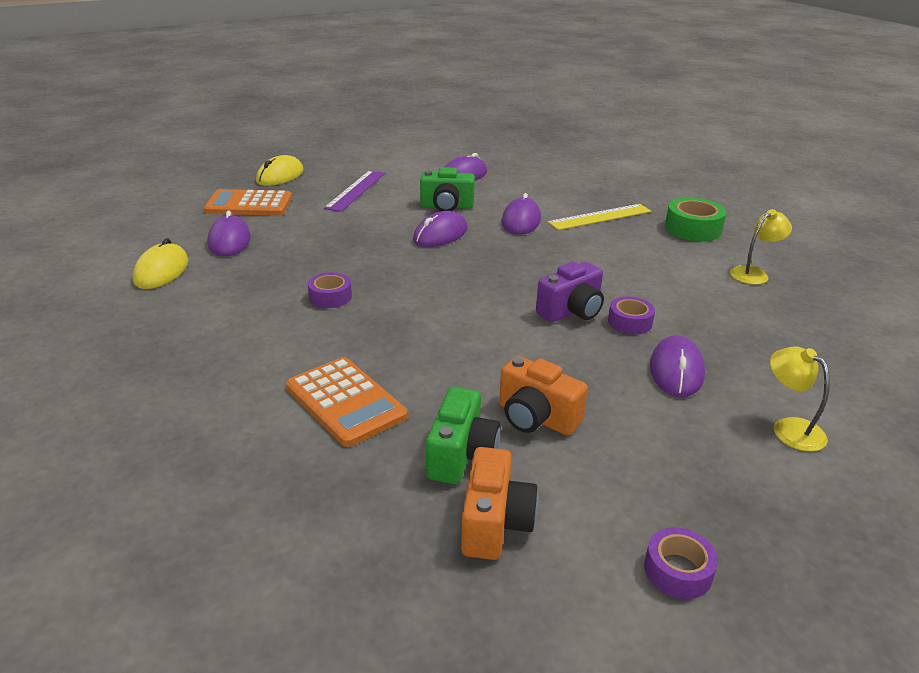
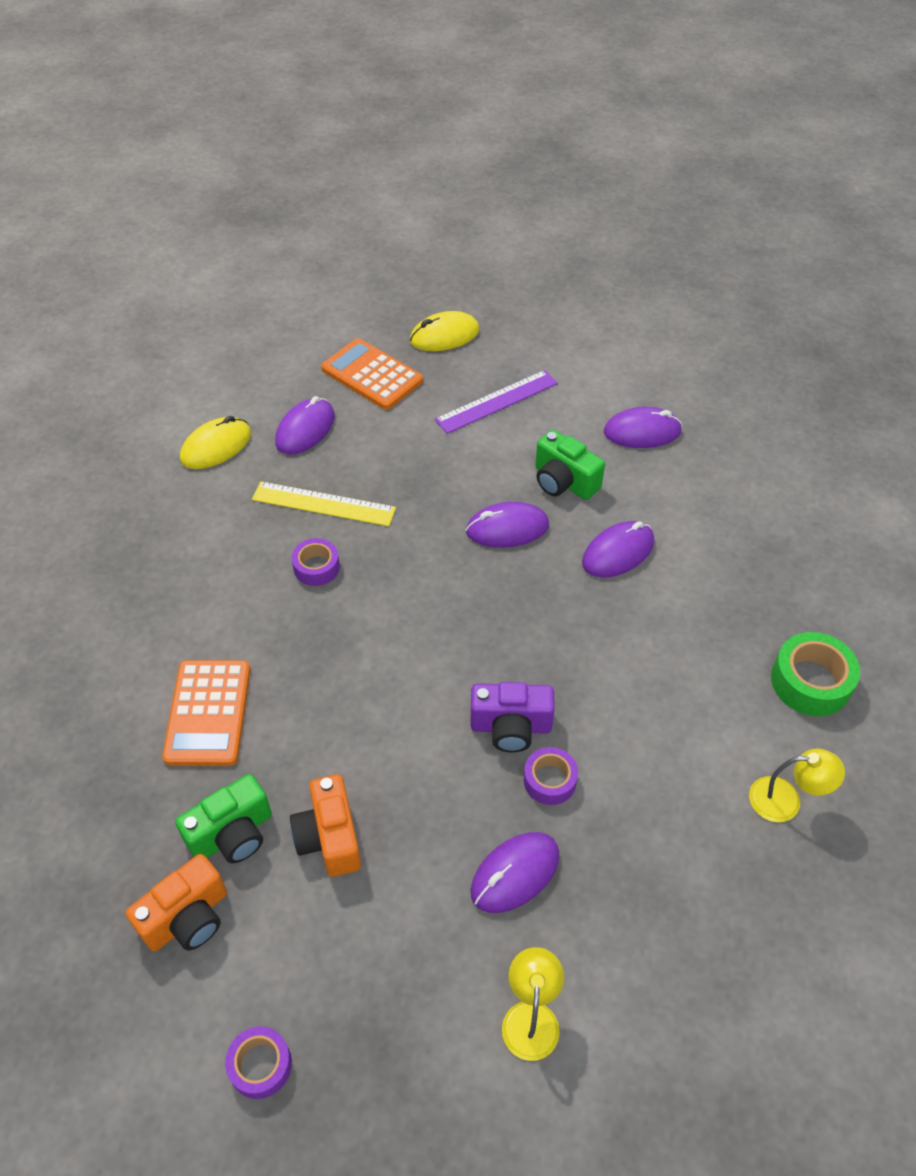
camera: 40 degrees right, 20 degrees up
yellow ruler [548,204,651,230] -> yellow ruler moved to [252,481,396,526]

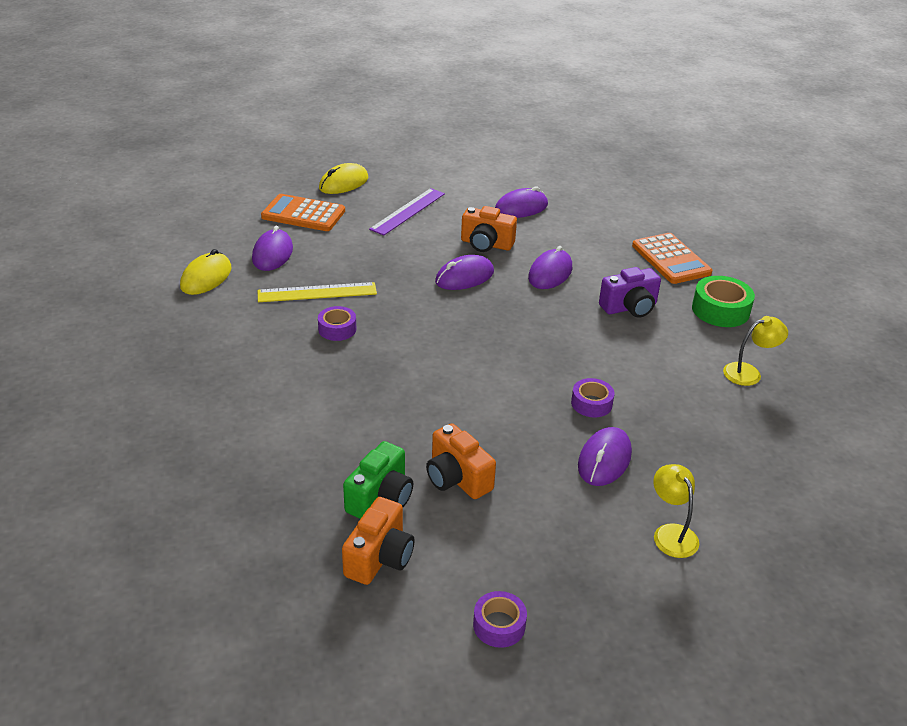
camera: 25 degrees left, 15 degrees down
orange calculator [162,660,250,766] -> orange calculator moved to [632,233,712,284]
purple camera [470,682,555,752] -> purple camera moved to [599,267,661,318]
green camera [535,430,605,500] -> orange camera [461,206,517,252]

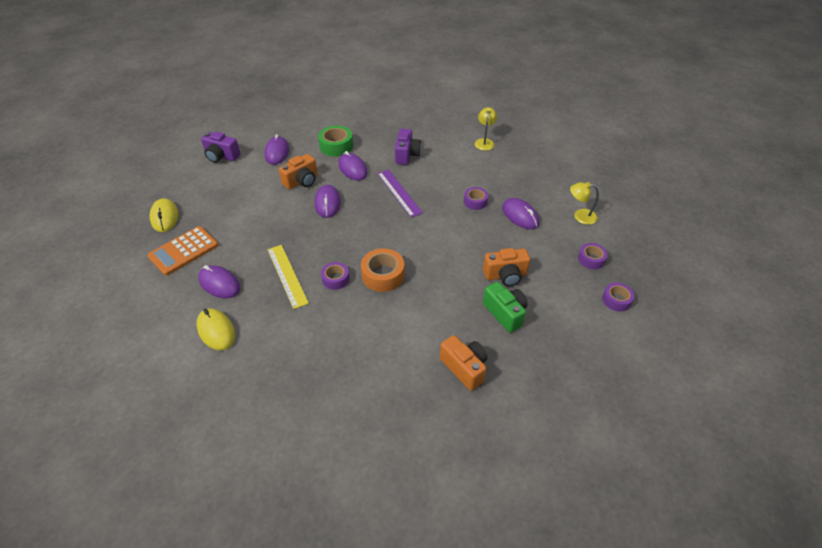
camera: 60 degrees left, 10 degrees up
yellow ruler [258,282,377,302] -> yellow ruler turned 45 degrees counterclockwise [267,245,309,309]
orange camera [342,497,415,585] -> orange camera moved to [440,335,488,391]
purple ruler [369,188,445,235] -> purple ruler moved to [377,170,423,217]
orange calculator [632,233,712,284] -> none
green tape [692,276,755,327] -> green tape moved to [318,125,353,157]
none -> purple camera [201,132,240,163]
none -> orange tape [361,248,405,292]
none -> purple tape [578,243,608,269]

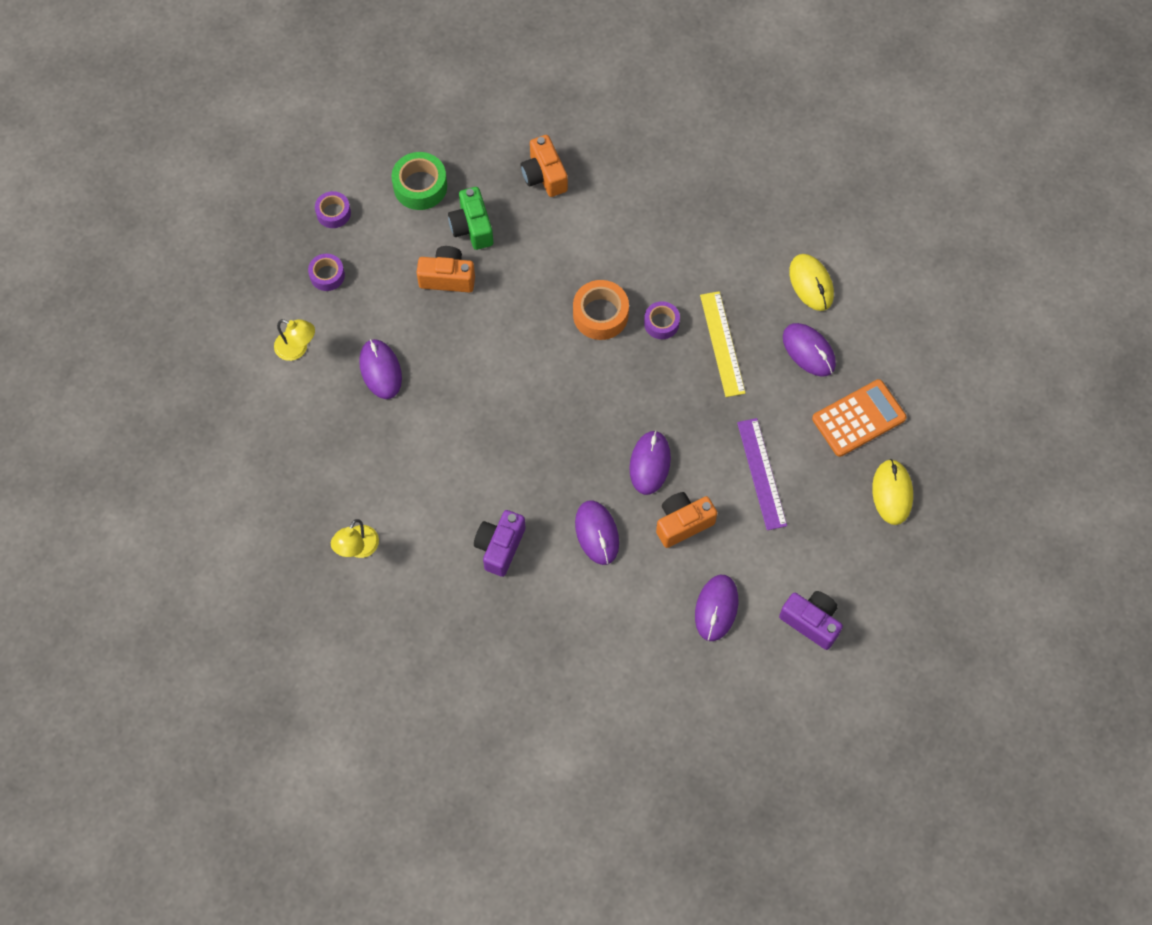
camera: 165 degrees left, 20 degrees up
green tape [318,125,353,157] -> green tape moved to [392,152,447,210]
purple ruler [377,170,423,217] -> purple ruler moved to [737,418,787,530]
purple tape [464,187,488,210] -> none

